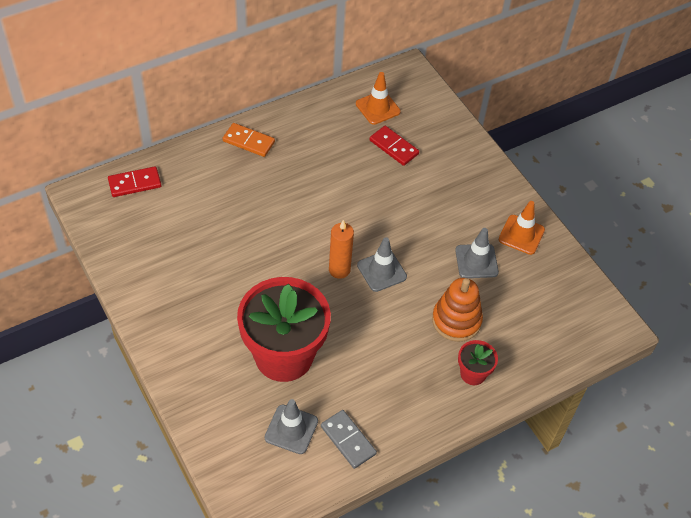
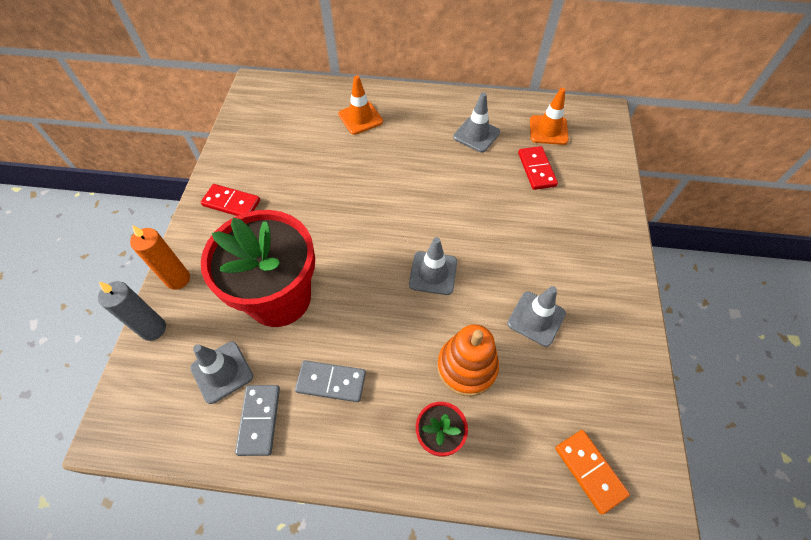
camera: 40 degrees right, 5 degrees up
red domino [108,166,161,197] -> red domino moved to [201,184,260,216]
orange domino [223,123,275,157] -> orange domino moved to [555,430,630,515]
orange candle [329,220,354,279] -> orange candle moved to [130,225,190,290]
orange traffic cone [499,201,545,255] -> orange traffic cone moved to [338,75,383,135]
none -> grey candle [98,281,166,341]
none -> grey domino [295,360,366,402]
none -> grey traffic cone [453,92,500,152]

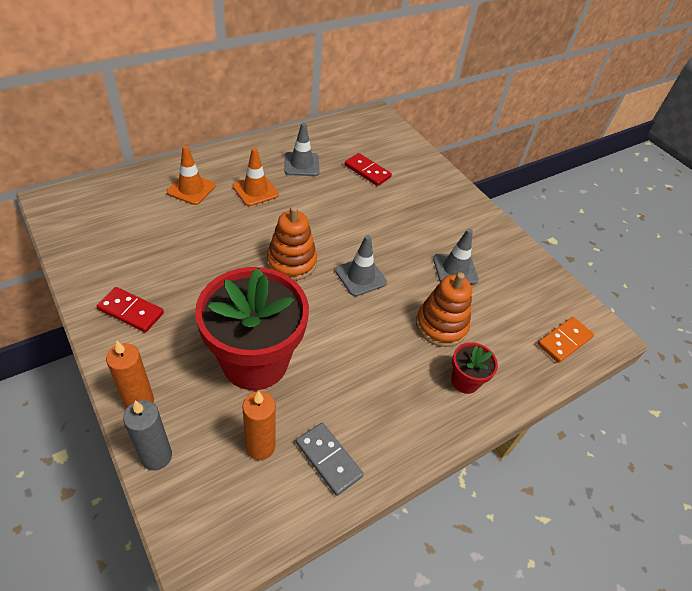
camera: 45 degrees left, 10 degrees down
grey traffic cone [191,342,253,404] -> orange candle [242,391,276,460]
red domino [201,184,260,216] -> red domino turned 45 degrees clockwise [97,287,164,332]
grey domino [295,360,366,402] -> none
orange traffic cone [530,88,569,145] -> orange traffic cone moved to [233,148,279,206]
orange domino [555,430,630,515] -> orange domino turned 60 degrees counterclockwise [538,317,594,363]
none -> orange stacking toy [267,206,317,281]

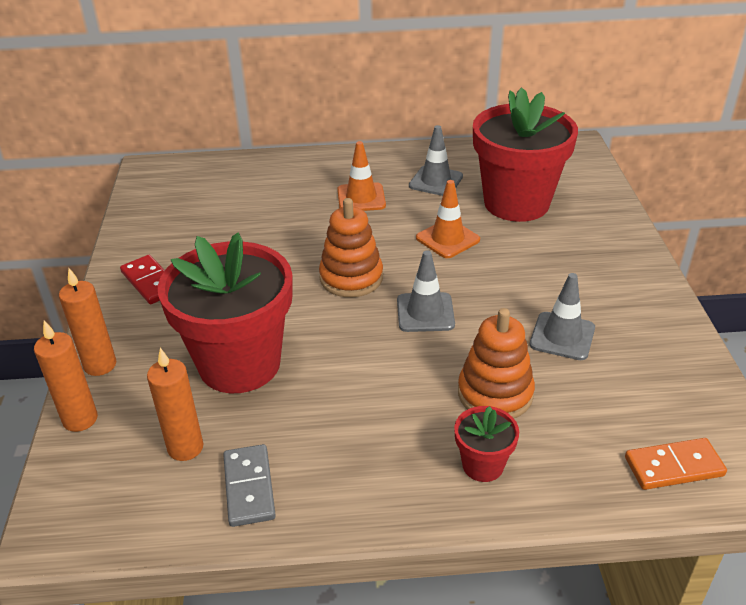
camera: 35 degrees right, 10 degrees down
grey candle [123,400,172,471] -> orange candle [34,321,98,432]
orange traffic cone [166,146,216,205] -> orange traffic cone moved to [416,180,480,258]
red domino [345,153,392,186] -> red flower pot [473,87,578,222]

